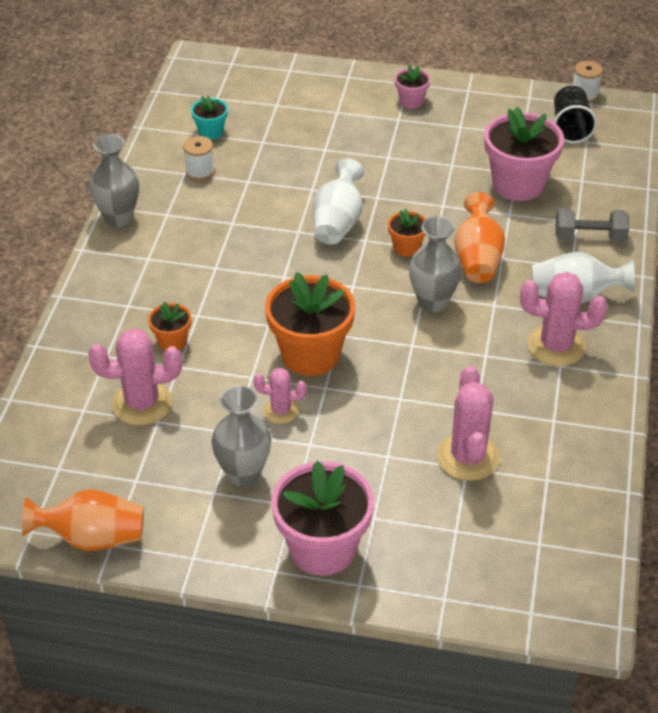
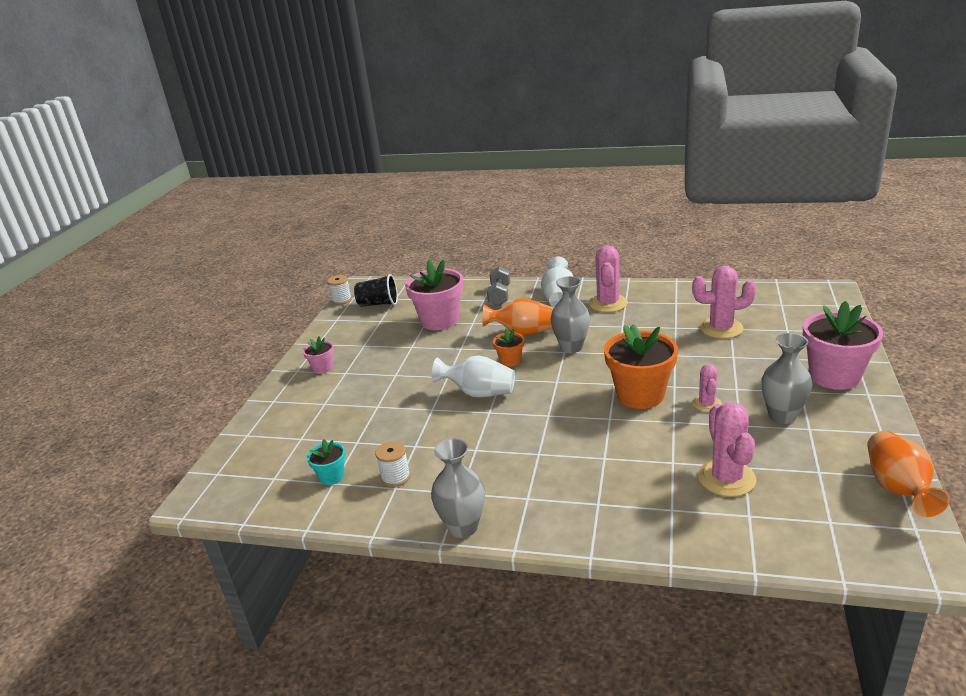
camera: 85 degrees left, 15 degrees down
orange flower pot [148,301,192,351] -> none

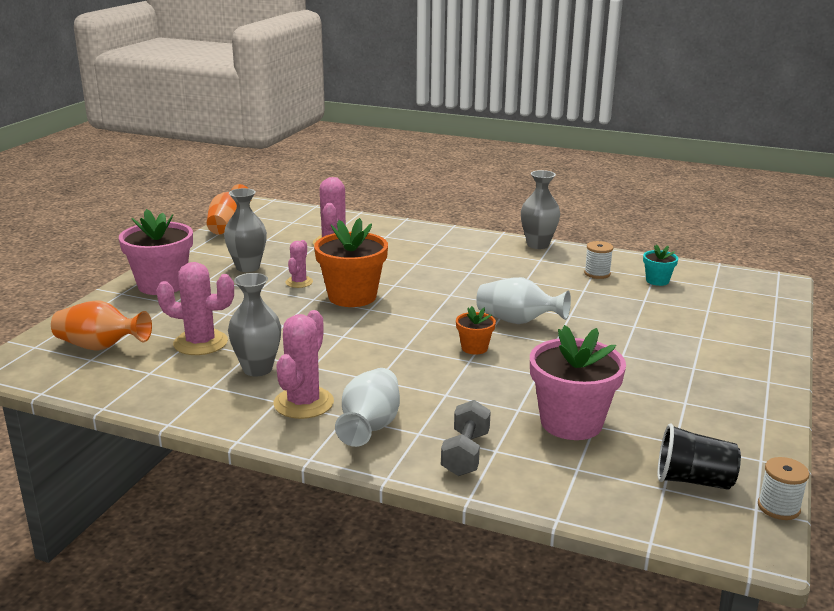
camera: 175 degrees left, 5 degrees down
pink flower pot [303,337,334,374] -> none
orange vase [482,298,554,335] -> orange vase moved to [51,300,152,351]
grey vase [550,276,590,353] -> grey vase moved to [228,273,281,376]

